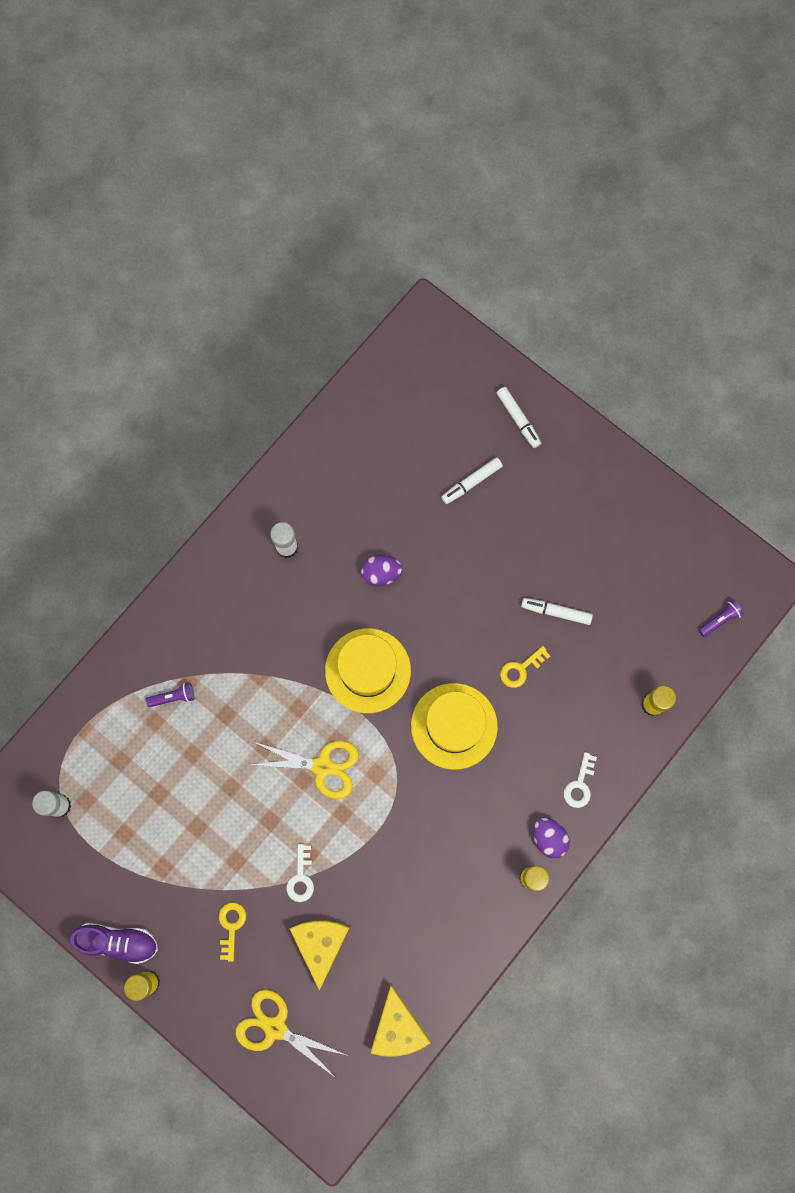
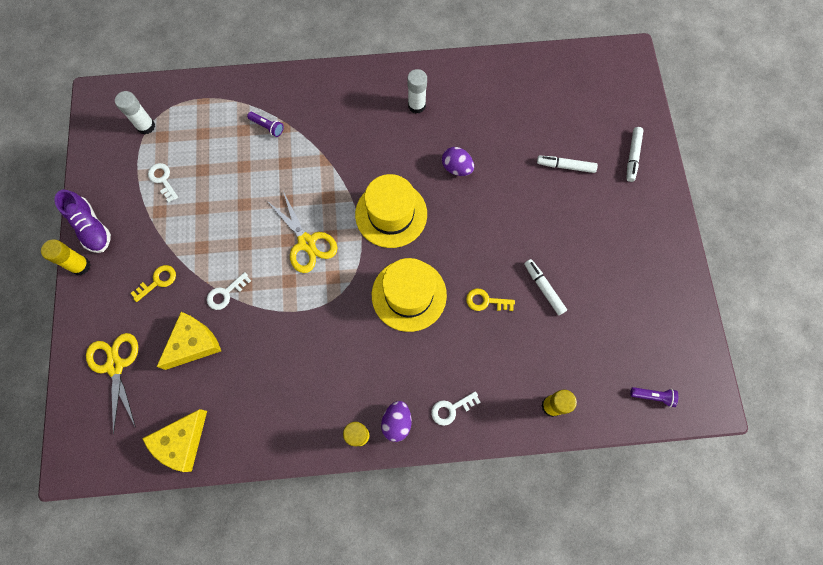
camera: 45 degrees right, 5 degrees down
none -> white key [148,163,178,202]

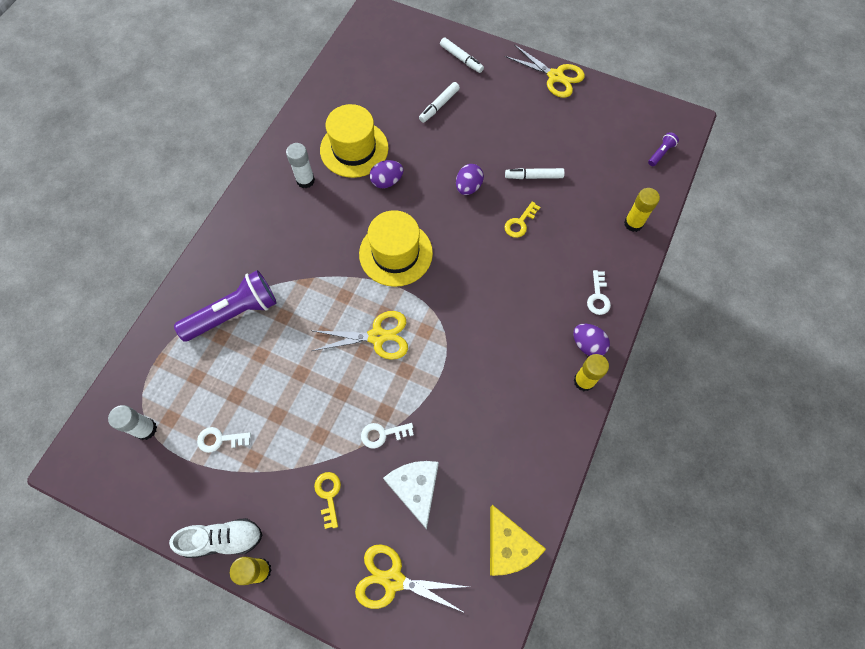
camera: 60 degrees left, 5 degrees down
purple shoe [54,190,111,253] -> white shoe [169,518,263,558]
yellow cheese [157,312,221,370] -> white cheese [383,461,439,530]
white key [207,272,251,310] -> white key turned 90 degrees clockwise [361,423,414,449]
purple flashlight [247,112,284,137] -> purple flashlight [174,270,277,342], size x2.31
yellow hat [372,258,447,332] -> yellow hat moved to [320,104,389,178]
none -> purple egg [456,164,484,195]
none -> yellow scissors [505,44,585,98]

